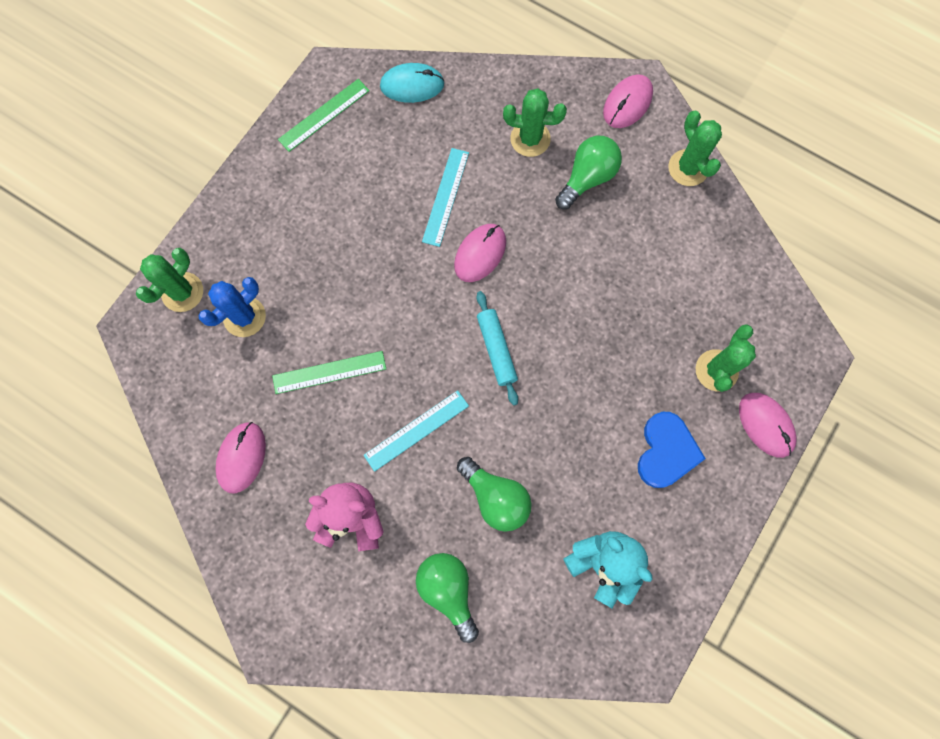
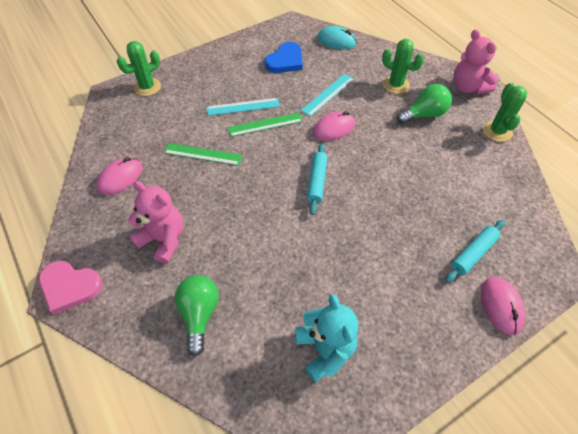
camera: 25 degrees right, 20 degrees down
blue cactus [199,277,266,337] -> none
green ruler [278,79,370,152] -> green ruler moved to [228,113,303,137]
turquoise ruler [363,390,469,472] -> turquoise ruler moved to [206,98,280,116]
green light bulb [457,457,532,532] -> none
pink mouse [603,74,653,128] -> pink teddy bear [453,29,498,95]
blue heart [638,412,706,488] -> blue heart moved to [265,42,303,73]
green cactus [696,324,756,392] -> turquoise rolling pin [445,220,505,283]
none -> pink heart [39,261,102,314]

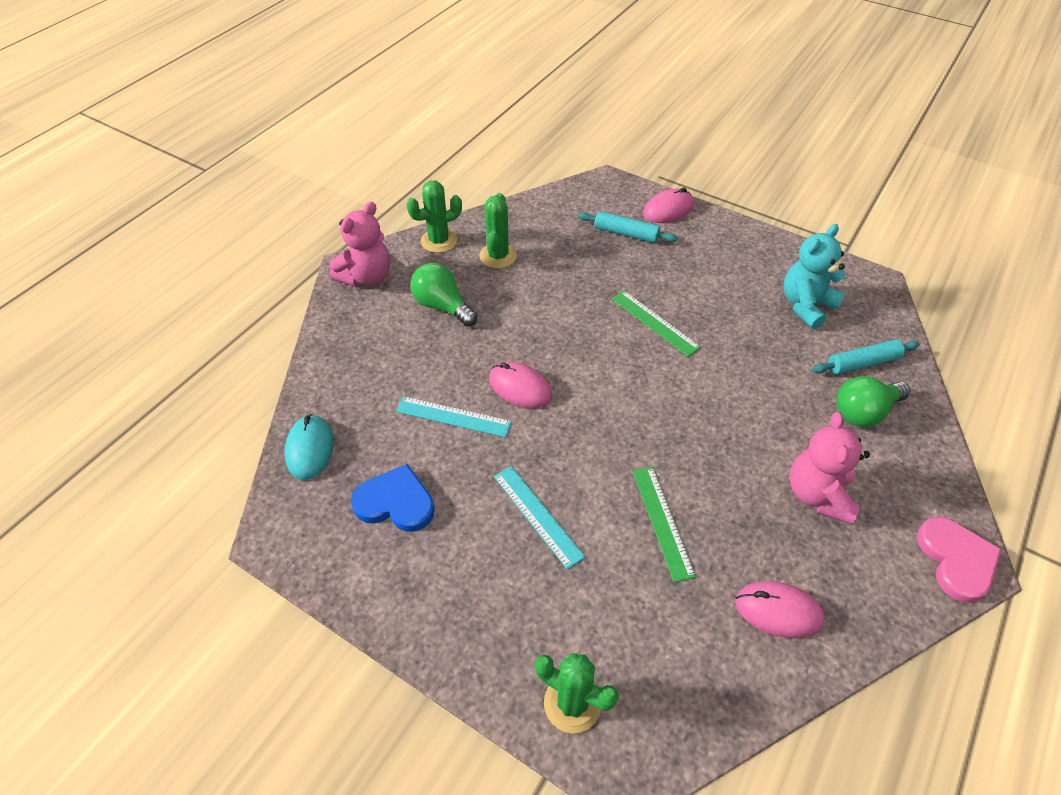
camera: 115 degrees left, 5 degrees down
green ruler [228,113,303,137] -> green ruler moved to [612,291,701,357]
turquoise rolling pin [307,143,327,215] -> turquoise rolling pin moved to [812,340,920,374]
green cactus [382,39,424,94] -> green cactus moved to [479,193,517,268]

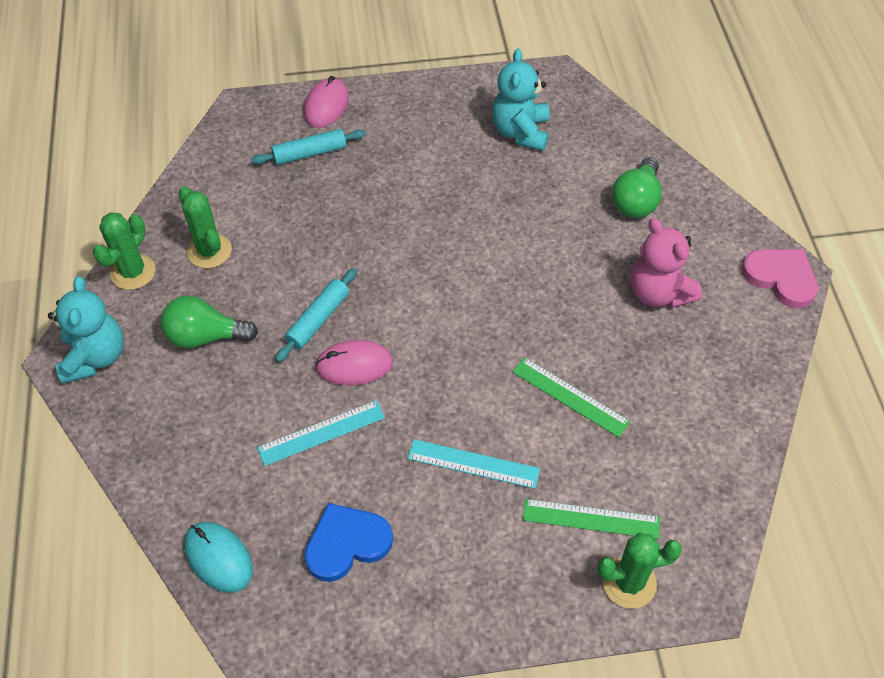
camera: 40 degrees left, 5 degrees up
pink teddy bear [330,202,390,287] -> turquoise teddy bear [48,276,124,384]
green ruler [612,291,701,357] -> green ruler moved to [523,499,660,539]
pink mouse [735,581,825,638] -> none
turquoise rolling pin [812,340,920,374] -> turquoise rolling pin moved to [275,268,357,362]

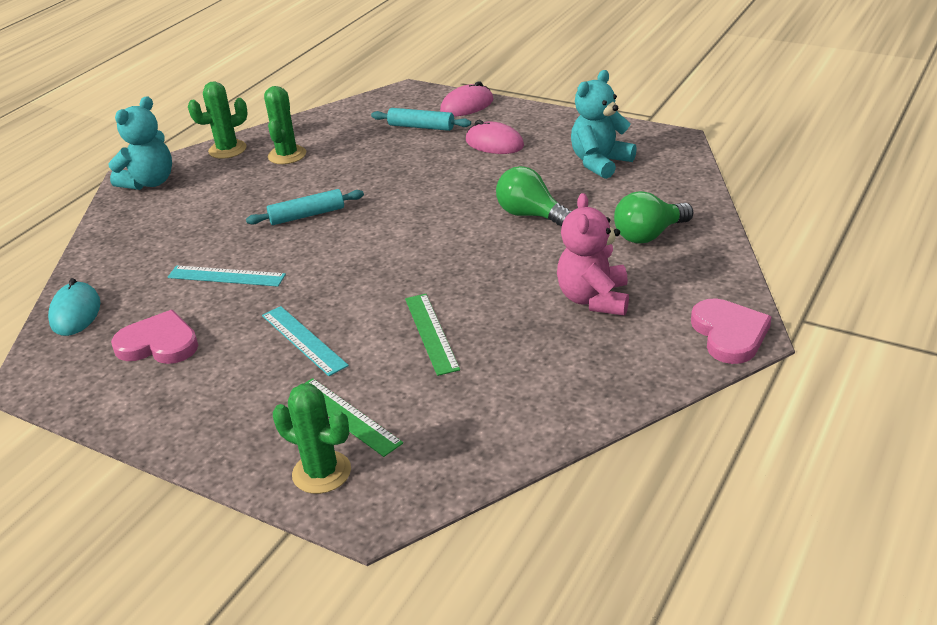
camera: 40 degrees right, 20 degrees down
green light bulb [161,296,258,349] -> green light bulb moved to [496,166,572,227]
blue heart [304,503,393,582] -> pink heart [111,310,198,364]
pink mouse [315,340,393,386] -> pink mouse moved to [466,120,524,154]

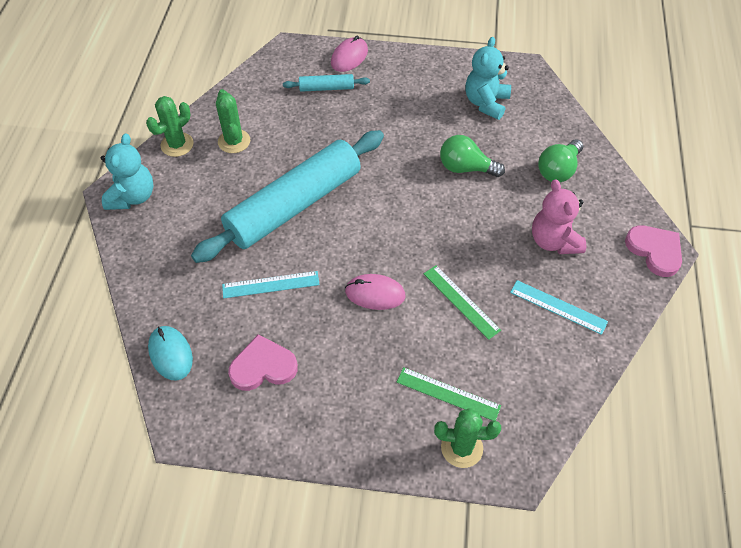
camera: 25 degrees left, 20 degrees up
turquoise rolling pin [246,189,364,225] -> turquoise rolling pin [191,130,384,263], size x2.42
turquoise ruler [262,306,349,376] -> turquoise ruler moved to [510,280,608,335]
pink mouse [466,120,524,154] -> pink mouse moved to [345,274,406,310]

